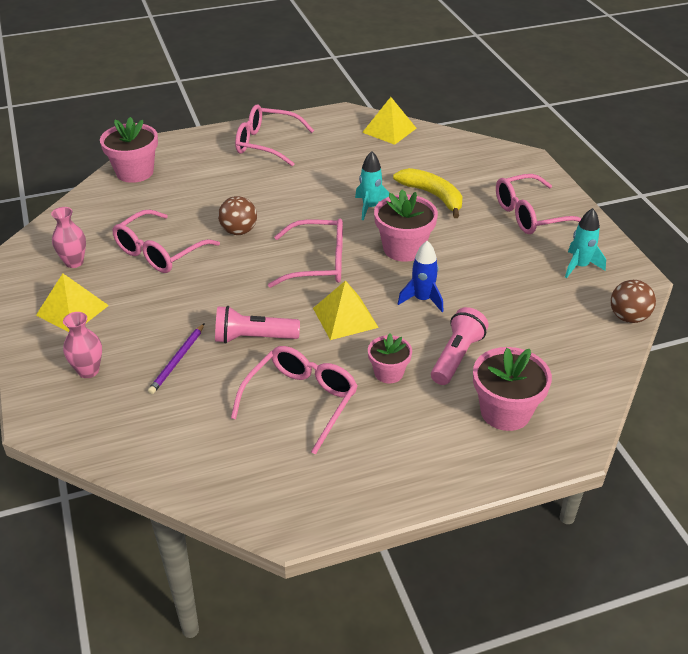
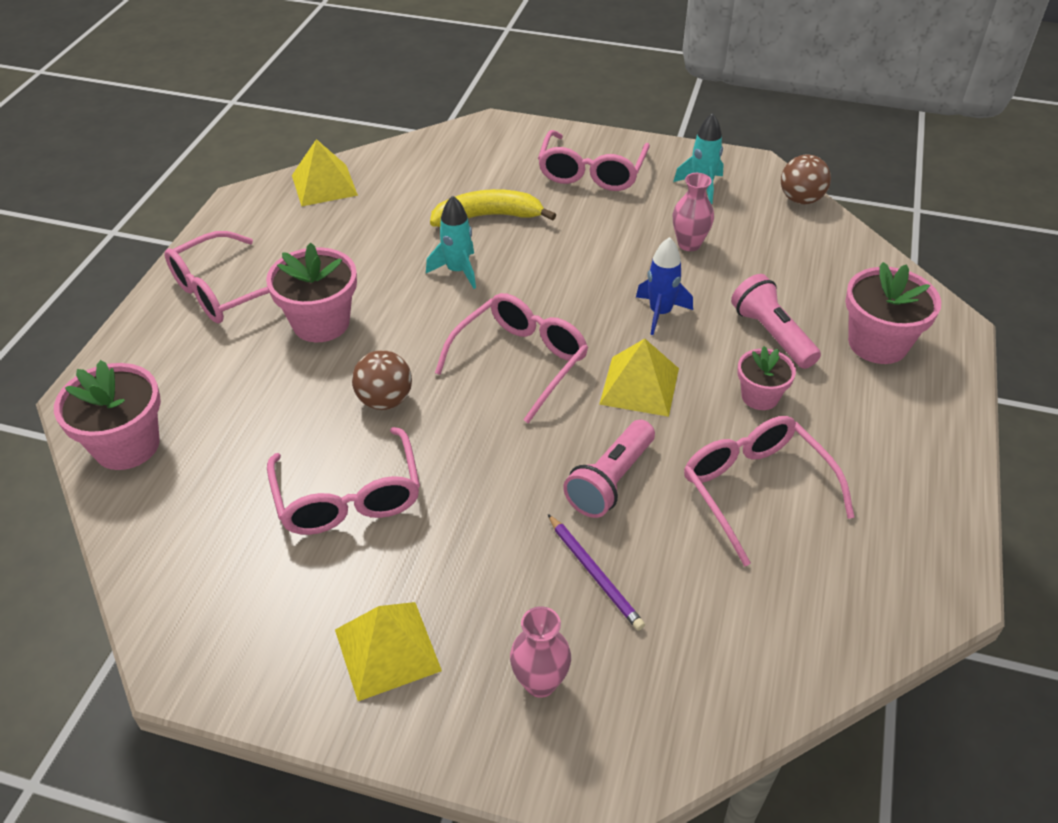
camera: 55 degrees left, 5 degrees up
pink vase [51,207,86,268] -> pink vase moved to [673,173,714,251]
pink flower pot [374,190,438,262] -> pink flower pot moved to [266,243,357,342]

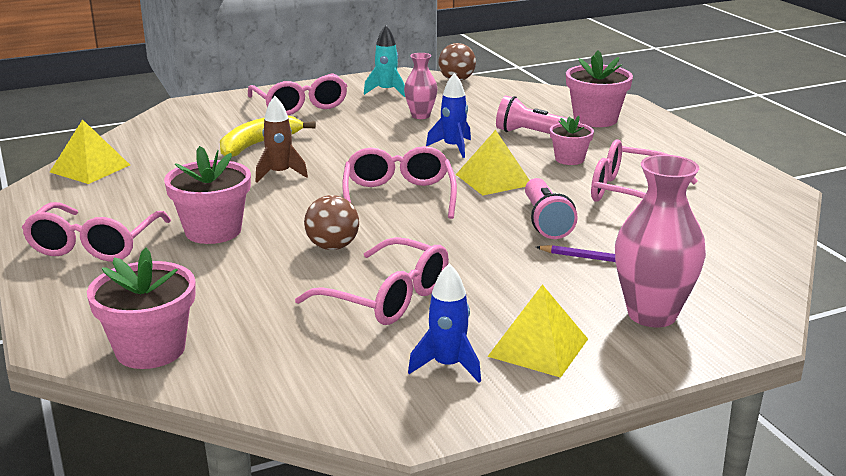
camera: 40 degrees left, 20 degrees down
turquoise rocket [426,196,476,289] -> brown rocket [255,96,308,183]
pink vase [510,606,571,698] -> pink vase [615,155,706,327], size x1.75
none -> blue rocket [408,263,481,383]

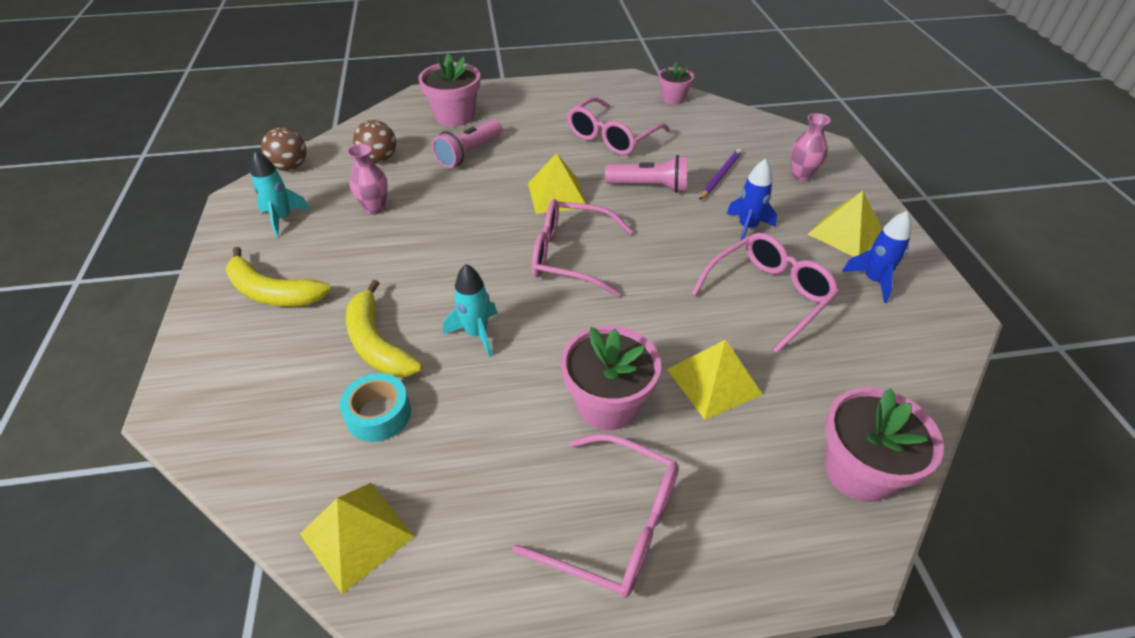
camera: 75 degrees left, 20 degrees up
pink glasses [248,73,348,115] -> yellow banana [226,247,331,306]
brown rocket [255,96,308,183] -> turquoise rocket [443,264,497,357]
brown ball [304,195,359,250] -> brown ball moved to [353,120,396,163]
blue rocket [426,73,471,158] -> blue rocket moved to [727,159,777,241]
pink flower pot [550,116,594,165] -> pink flower pot moved to [659,62,694,105]
pink vase [615,155,706,327] -> pink vase [791,113,831,182], size x0.57
none -> turquoise tape [340,373,411,442]
none -> yellow pyramid [667,339,763,420]

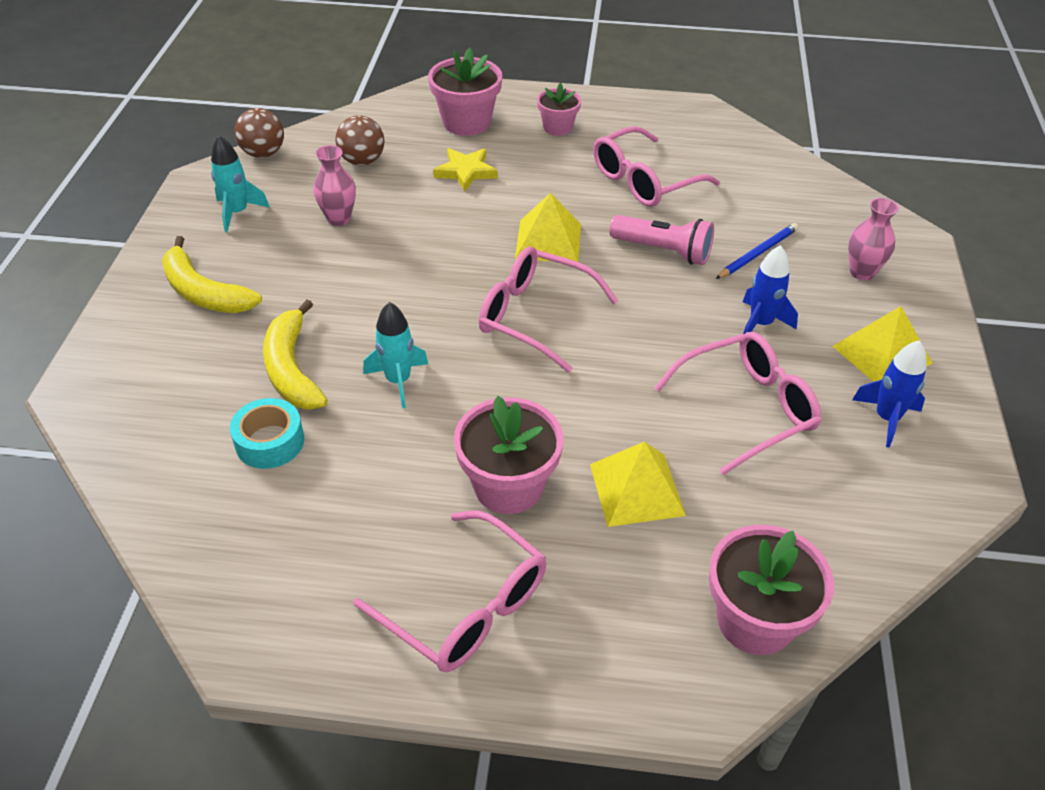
camera: 15 degrees right, 0 degrees up
yellow pyramid [300,483,415,594] -> none
pink flashlight [432,119,502,168] -> yellow star [433,148,498,191]
pink flower pot [659,62,694,105] -> pink flower pot moved to [537,82,581,136]
purple pencil [700,149,742,200] -> blue pencil [716,223,798,279]

